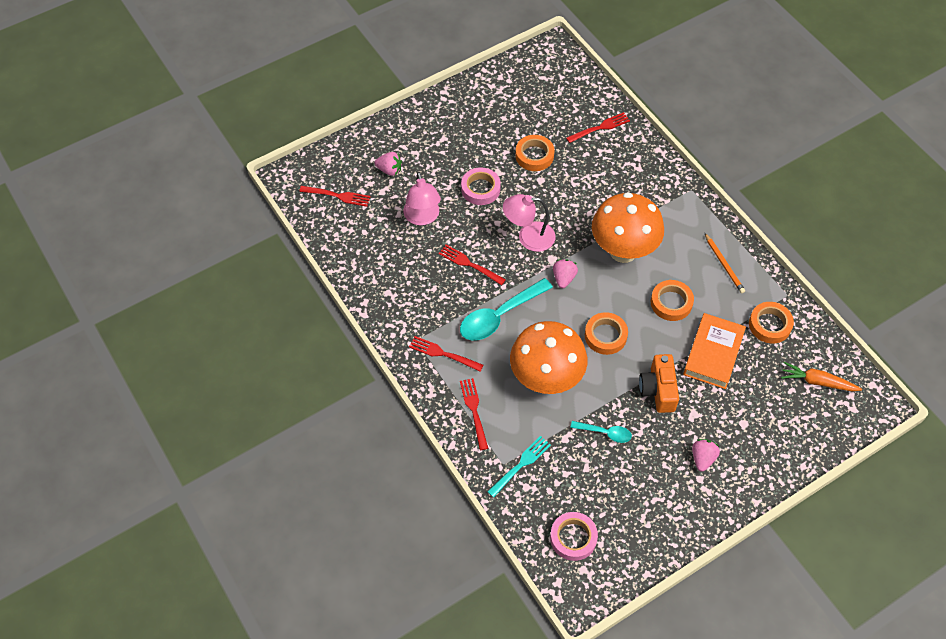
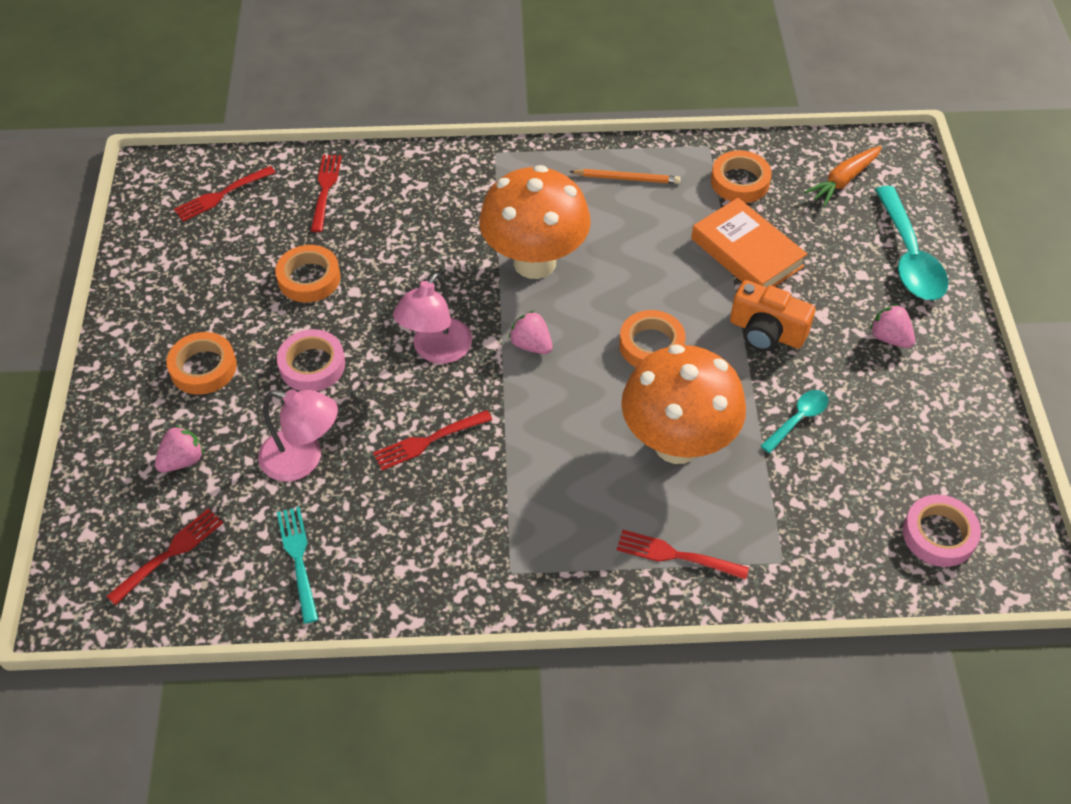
camera: 60 degrees left, 5 degrees down
red fork [409,336,484,372] -> red fork moved to [174,166,276,222]
turquoise spoon [460,278,553,341] -> turquoise spoon moved to [875,186,948,300]
turquoise fork [487,436,551,497] -> turquoise fork moved to [277,507,318,624]
orange tape [651,280,694,321] -> orange tape moved to [166,332,237,395]

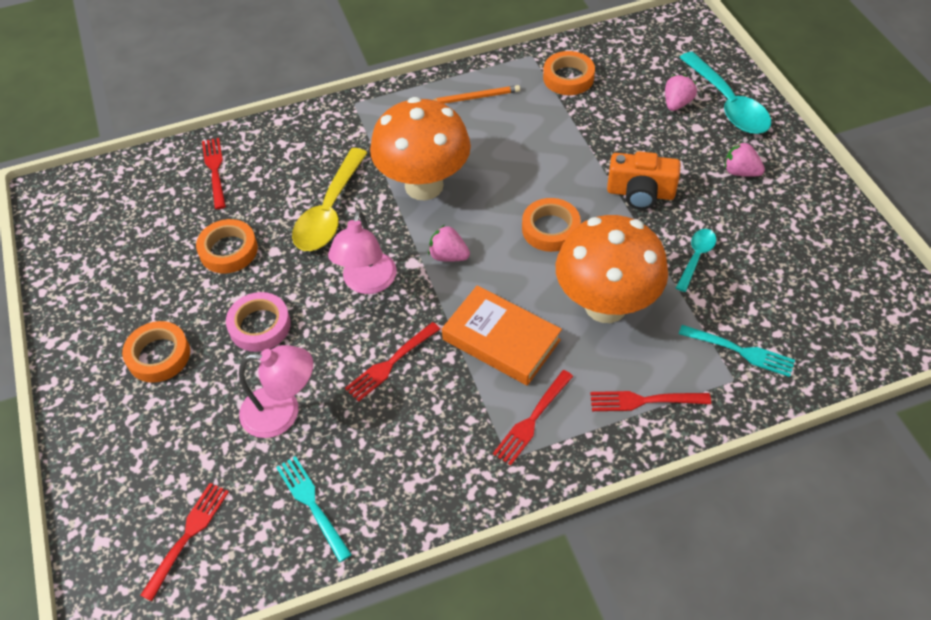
camera: 15 degrees left, 0 degrees up
pink strawberry [155,425,204,472] -> pink strawberry moved to [665,75,697,111]
red fork [174,166,276,222] -> red fork moved to [493,370,573,465]
orange book [691,198,807,287] -> orange book moved to [442,285,562,386]
orange carrot [804,146,882,207] -> none
pink tape [903,495,981,567] -> none
none -> yellow spoon [292,148,368,251]
none -> turquoise fork [679,325,795,377]

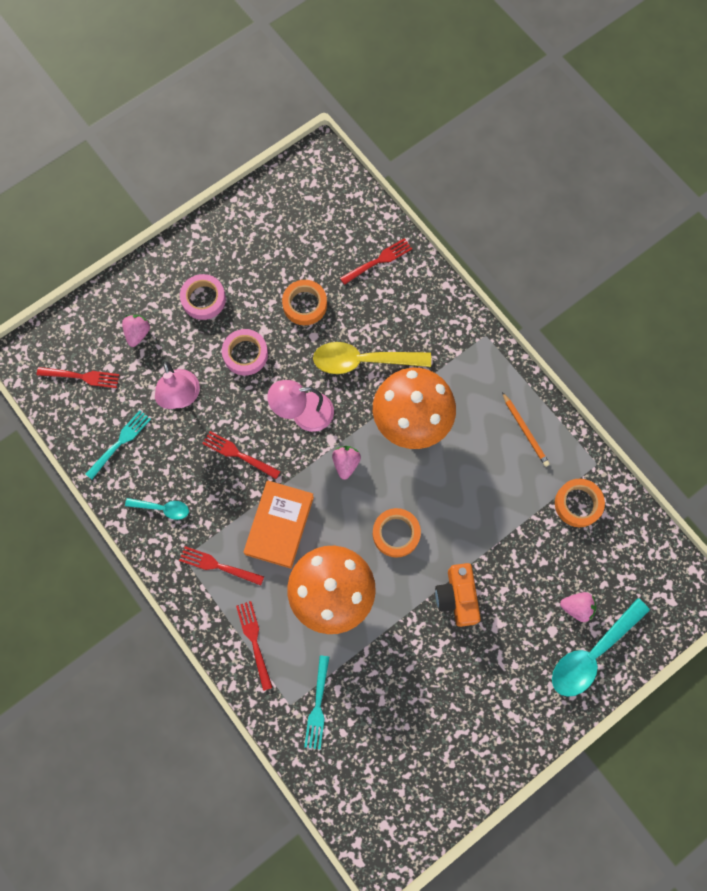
camera: 70 degrees right, 20 degrees up
orange tape [122,321,190,383] -> pink tape [180,274,226,320]
turquoise spoon [676,229,716,292] -> turquoise spoon moved to [125,498,189,520]
pink strawberry [724,142,765,177] -> pink strawberry moved to [122,315,150,347]

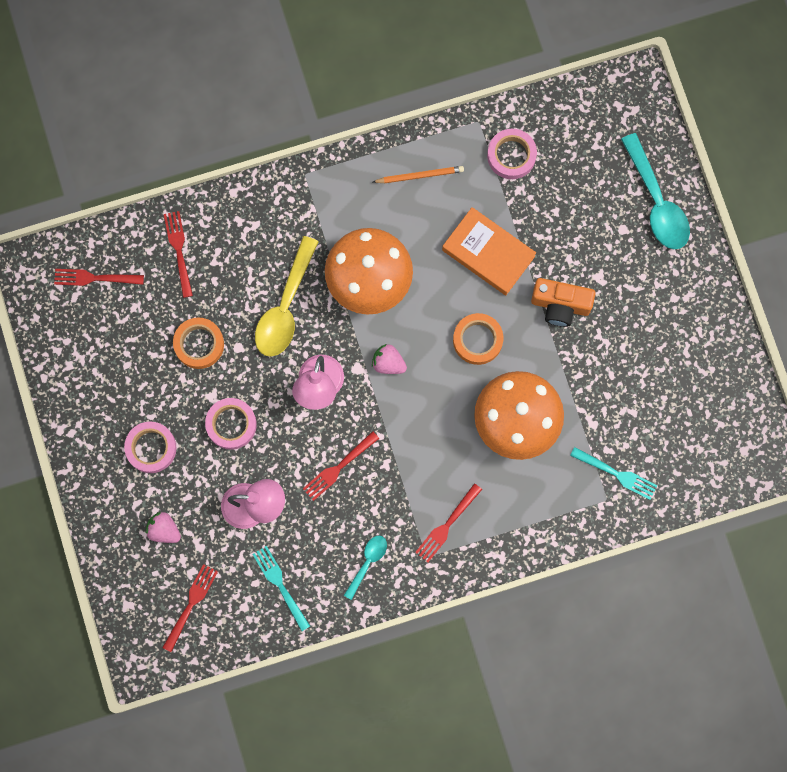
camera: 70 degrees left, 5 degrees up
red fork [236,601,273,691] -> red fork moved to [54,269,144,286]
orange book [244,480,314,569] -> orange book moved to [442,207,536,295]
orange tape [555,479,605,527] -> pink tape [487,129,537,179]
pink strawberry [560,592,596,622] -> none

